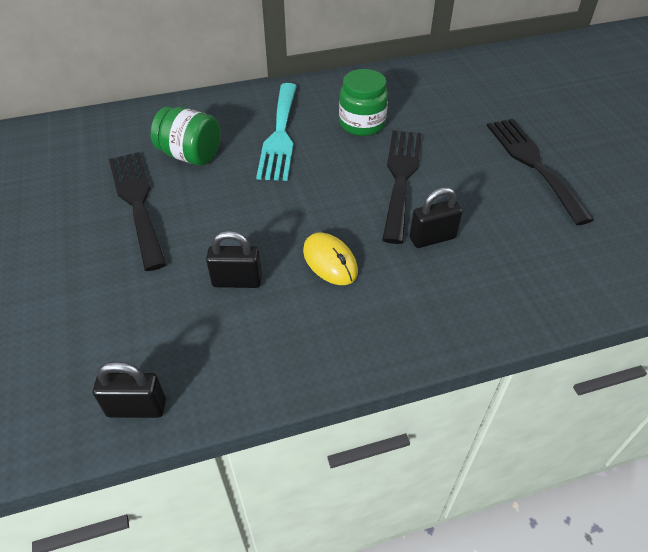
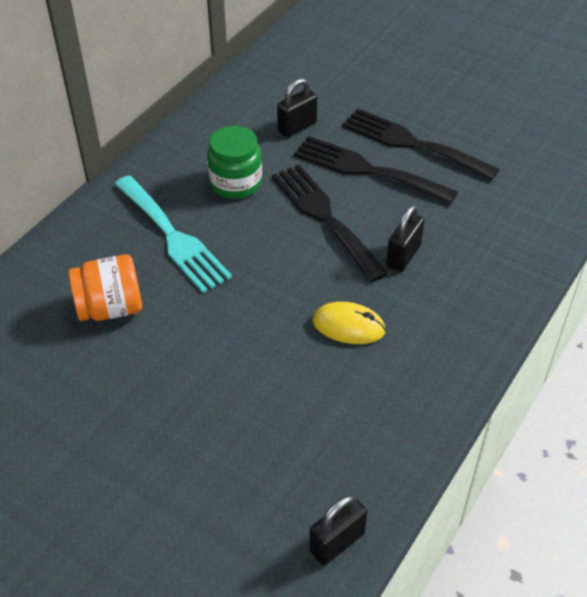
camera: 40 degrees left, 0 degrees up
black fork [109,152,167,271] -> black fork moved to [294,136,458,204]
green jar [151,107,221,166] -> orange jar [68,254,142,321]
black padlock [206,231,262,288] -> black padlock moved to [277,78,317,137]

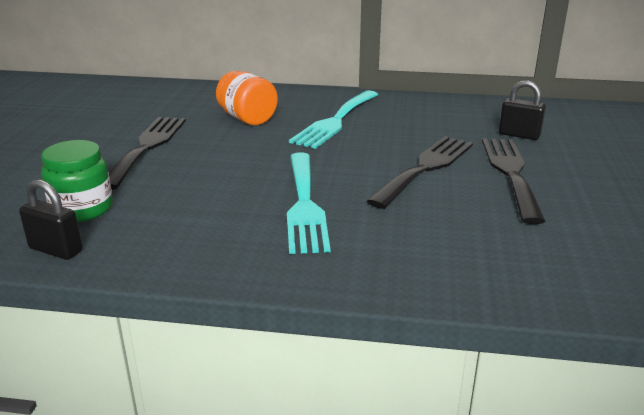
camera: 65 degrees right, 20 degrees down
green jar [207,126,262,199] -> green jar moved to [41,140,113,222]
yellow mouse [312,302,386,344] -> turquoise fork [287,152,330,254]
black fork [342,108,500,181] -> black fork moved to [109,117,186,190]
black padlock [386,205,425,272] -> none

